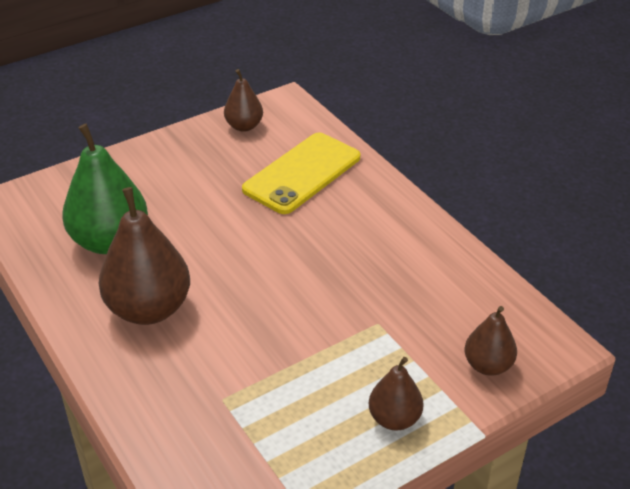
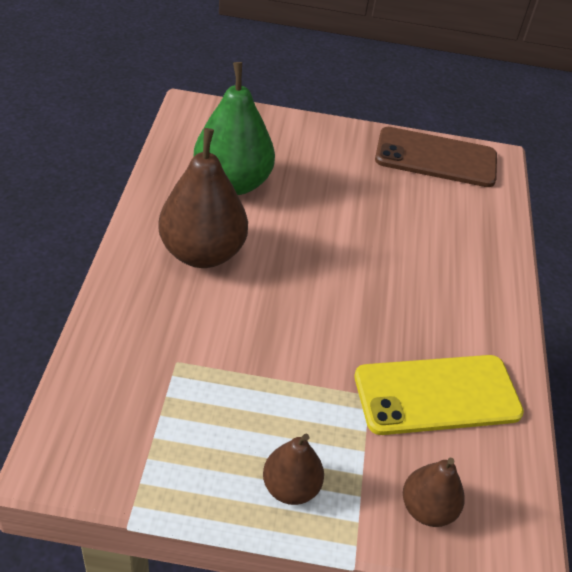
camera: 35 degrees right, 5 degrees up
brown pear [224,69,263,132] -> brown phone [375,127,497,187]
yellow phone [242,133,360,214] -> yellow phone moved to [354,355,524,435]

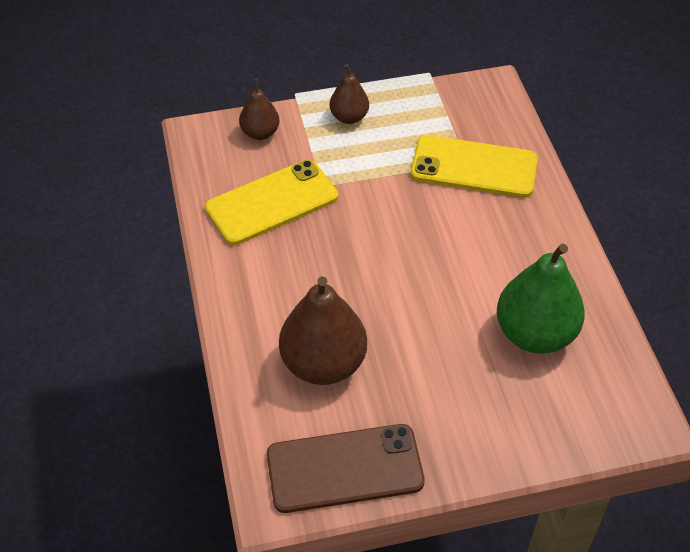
camera: 165 degrees right, 5 degrees up
brown pear [158,128,248,268] -> brown pear moved to [279,276,367,385]
none -> yellow phone [410,135,538,198]

